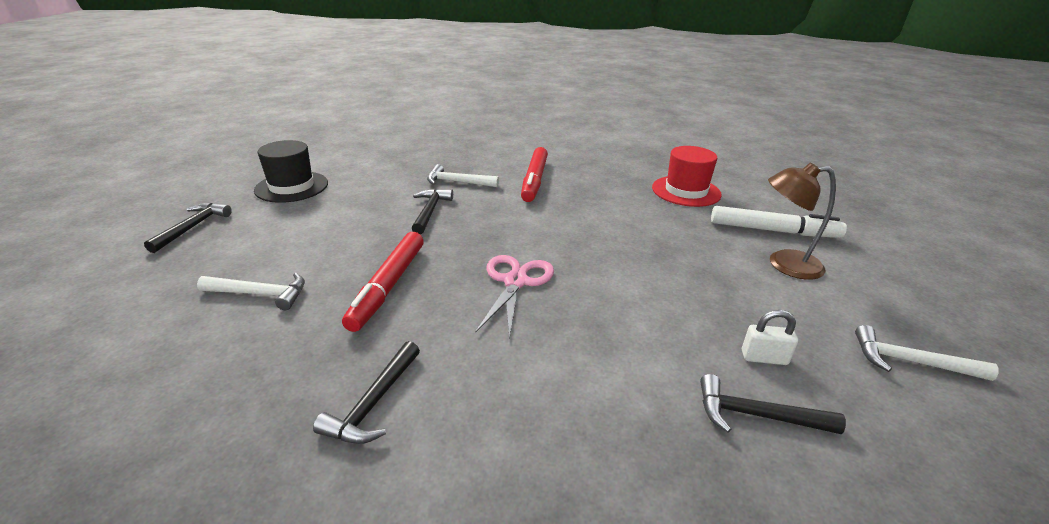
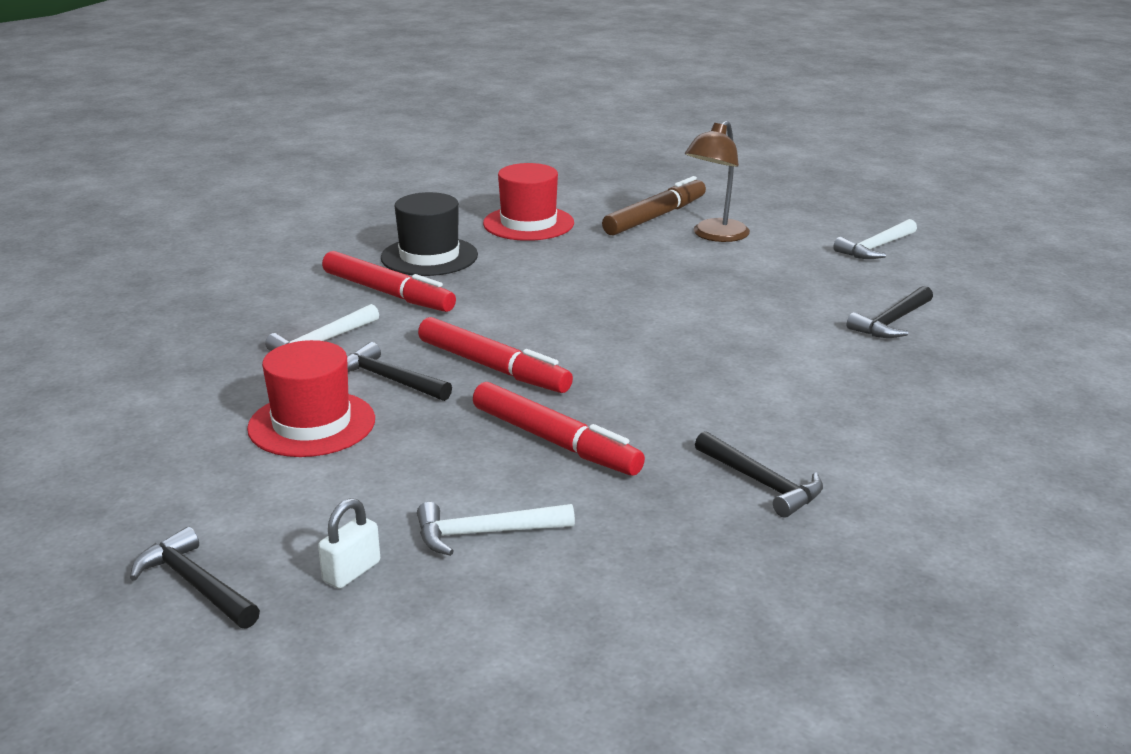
camera: 60 degrees left, 5 degrees down
white hammer [197,273,305,310] -> white hammer turned 135 degrees counterclockwise [417,502,575,556]
black hat [254,140,328,203] -> black hat moved to [381,192,478,276]
pink scissors [476,255,554,340] -> none
white marker [711,206,847,238] -> brown marker [602,176,706,236]
white padlock [742,310,798,365] -> white padlock moved to [318,498,380,589]
none -> red hat [247,340,375,457]
none -> red marker [418,317,573,393]

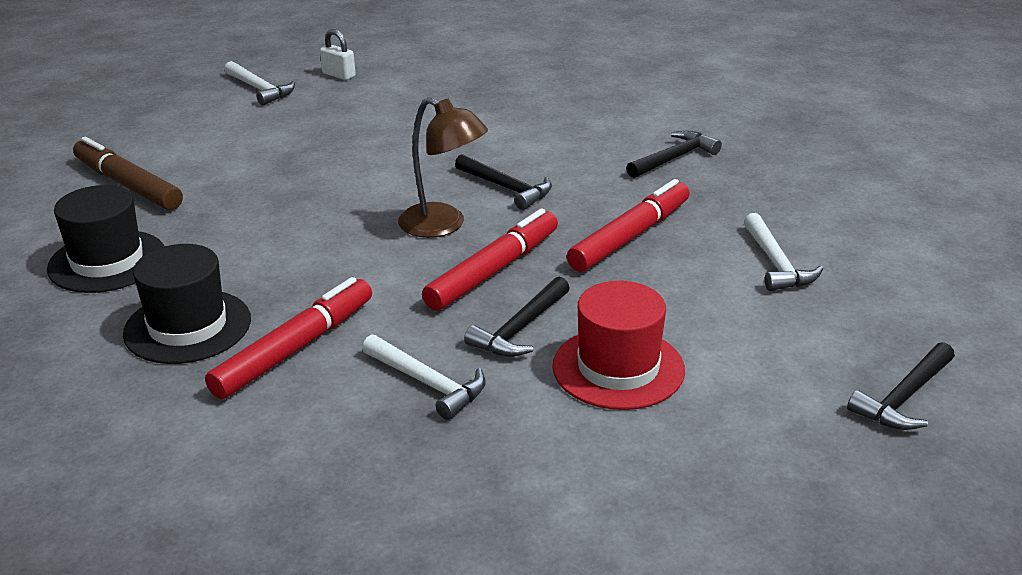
camera: 90 degrees left, 5 degrees up
white padlock [318,498,380,589] -> white padlock moved to [320,29,356,80]
red hat [483,163,574,241] -> black hat [47,185,164,293]
brown lamp [685,121,750,242] -> brown lamp moved to [398,97,488,238]
black hammer [847,286,933,338] -> black hammer moved to [455,154,552,210]

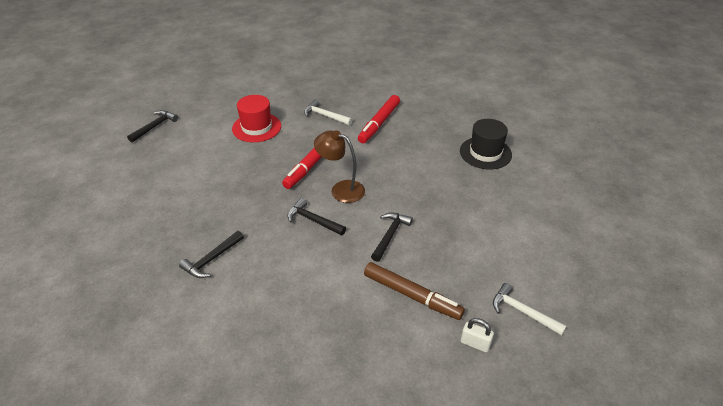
camera: 170 degrees right, 10 degrees up
brown marker [73,137,183,210] -> brown marker moved to [364,262,465,320]
black hat [123,244,251,364] -> none
black hammer [464,277,570,357] -> black hammer moved to [371,212,413,262]
red marker [567,179,690,272] -> none
white hammer [744,213,823,291] -> none

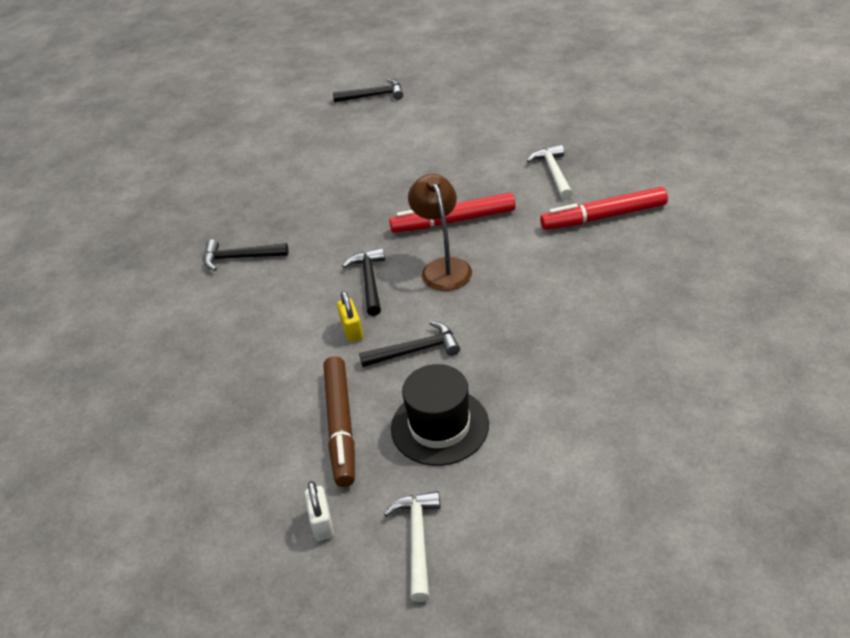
camera: 55 degrees right, 0 degrees up
red hat [232,95,281,142] -> none
black hat [460,119,512,169] -> black hat moved to [391,364,489,466]
none -> yellow padlock [337,291,363,342]

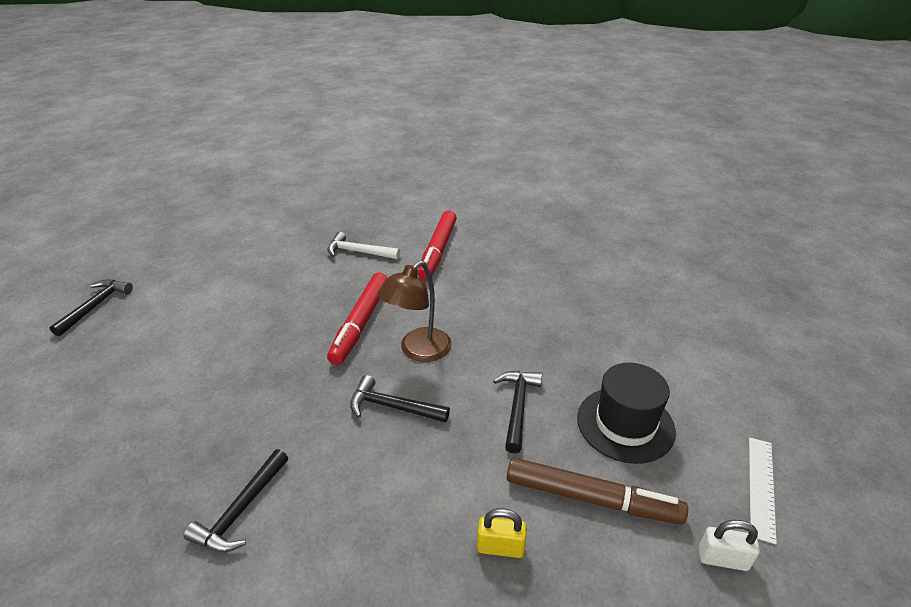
camera: 70 degrees left, 5 degrees down
yellow padlock [337,291,363,342] -> yellow padlock moved to [477,508,527,558]
white hammer [384,491,440,602] -> white ruler [749,438,777,544]
brown lamp [408,174,472,291] -> brown lamp turned 60 degrees counterclockwise [378,261,451,362]

